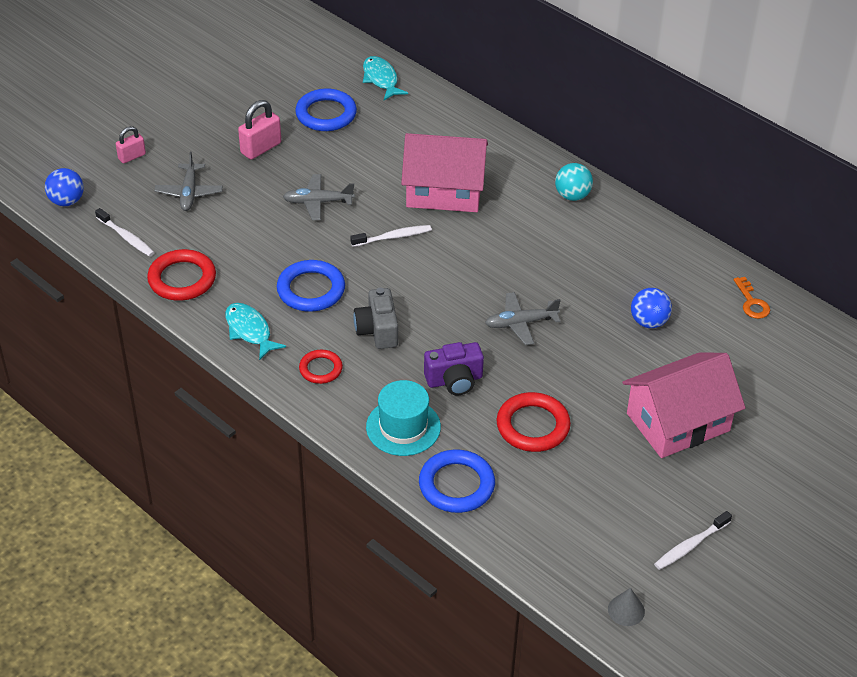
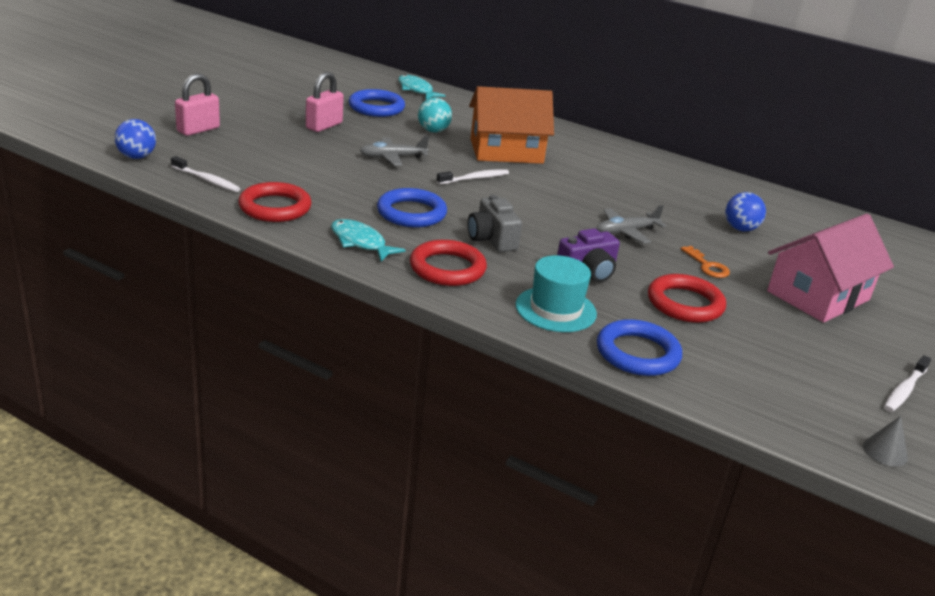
camera: 15 degrees left, 15 degrees down
pink padlock [116,126,146,164] -> pink padlock [175,73,220,136], size x1.56
grey plane [154,151,223,211] -> none
red ring [299,350,343,384] -> red ring [410,240,487,286], size x1.65
pink house [401,133,488,212] -> orange house [469,86,554,164]
turquoise ball [555,163,593,201] -> turquoise ball moved to [418,98,452,133]
orange key [733,277,770,319] -> orange key moved to [681,246,730,278]

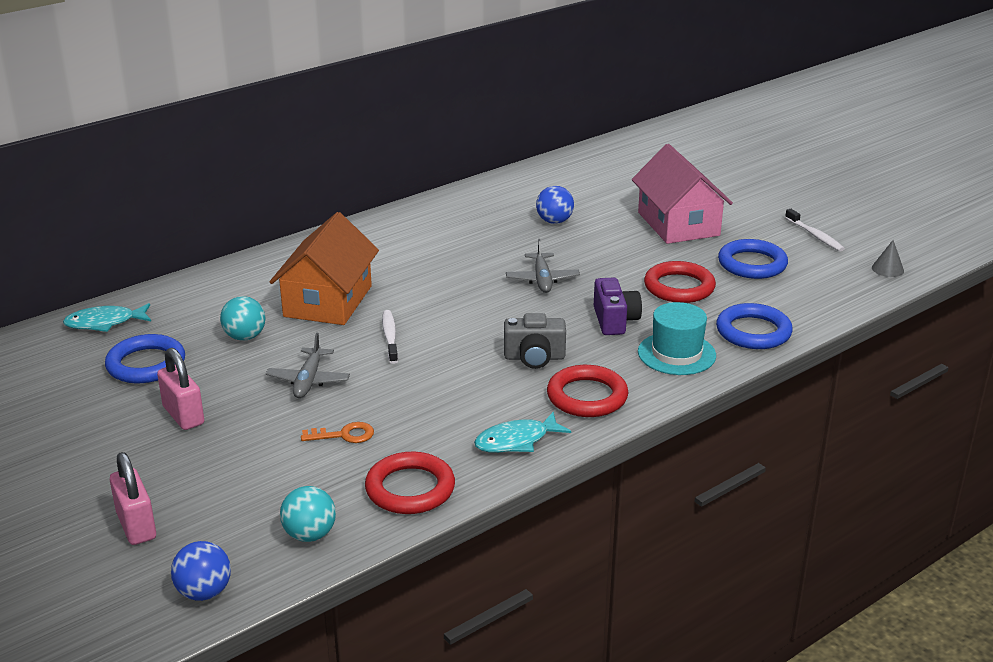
camera: 65 degrees left, 0 degrees up
white toothbrush [171,156,241,192] -> turquoise ball [280,486,336,542]
blue ring [377,188,447,227] -> blue ring moved to [718,239,788,279]
orange key [681,246,730,278] -> orange key moved to [301,422,374,443]

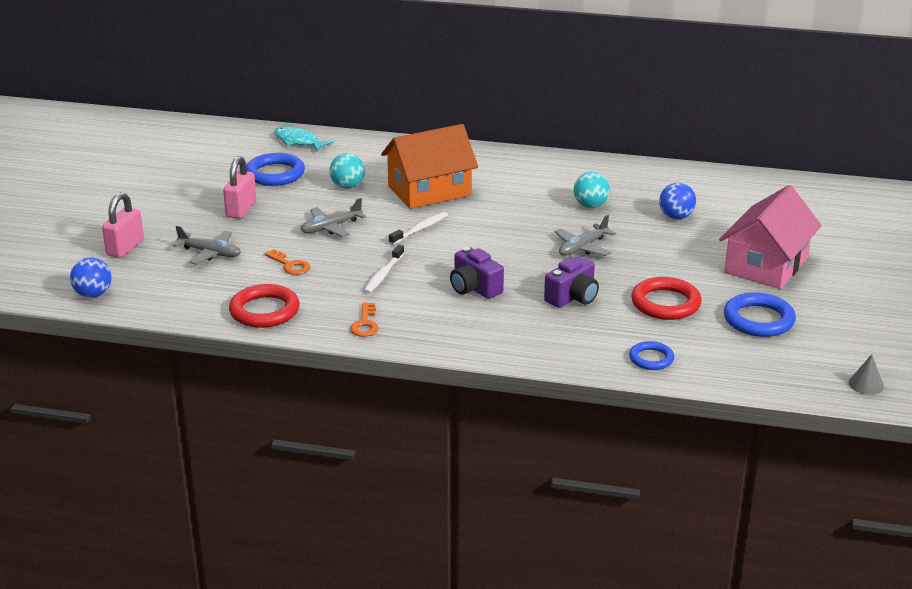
camera: 50 degrees right, 0 degrees up
turquoise ball [280,486,336,542] -> turquoise ball moved to [574,172,610,208]
turquoise fish [474,412,571,453] -> orange key [350,302,378,337]
grey camera [504,313,566,369] -> purple camera [450,247,504,299]
red ring [547,365,628,417] -> none
turquoise hat [638,302,716,375] -> none
blue ring [716,303,793,349] -> blue ring [629,341,674,370], size x0.61
white toothbrush [785,209,845,251] -> white toothbrush moved to [364,245,404,294]
none -> grey plane [173,226,241,265]

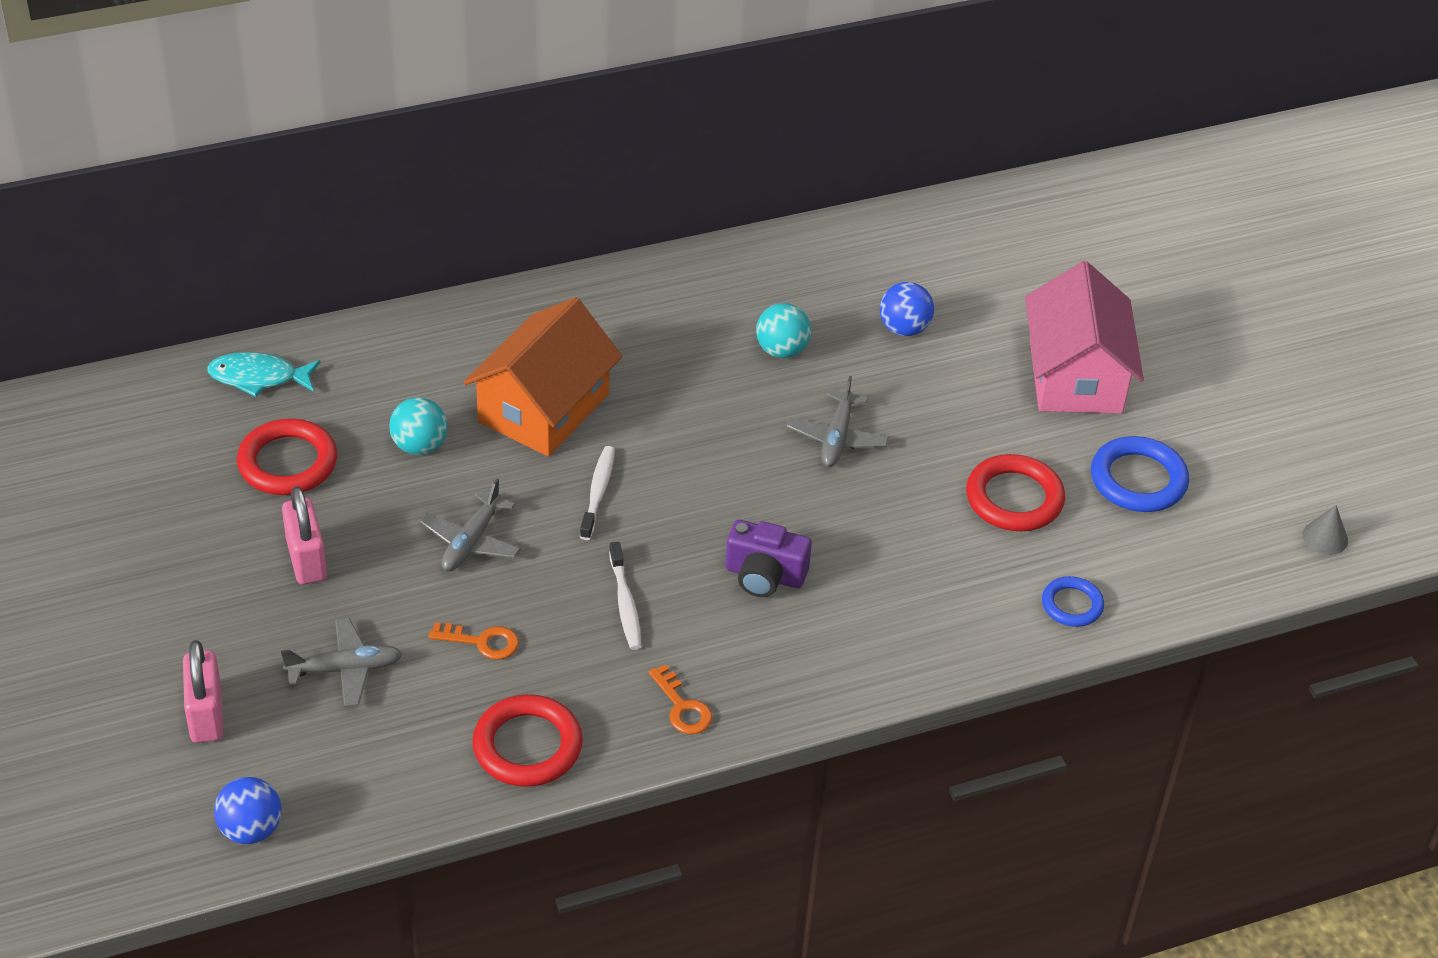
camera: 35 degrees left, 15 degrees up
blue ring [246,153,305,186] -> red ring [237,419,337,495]
purple camera [544,256,599,308] -> none

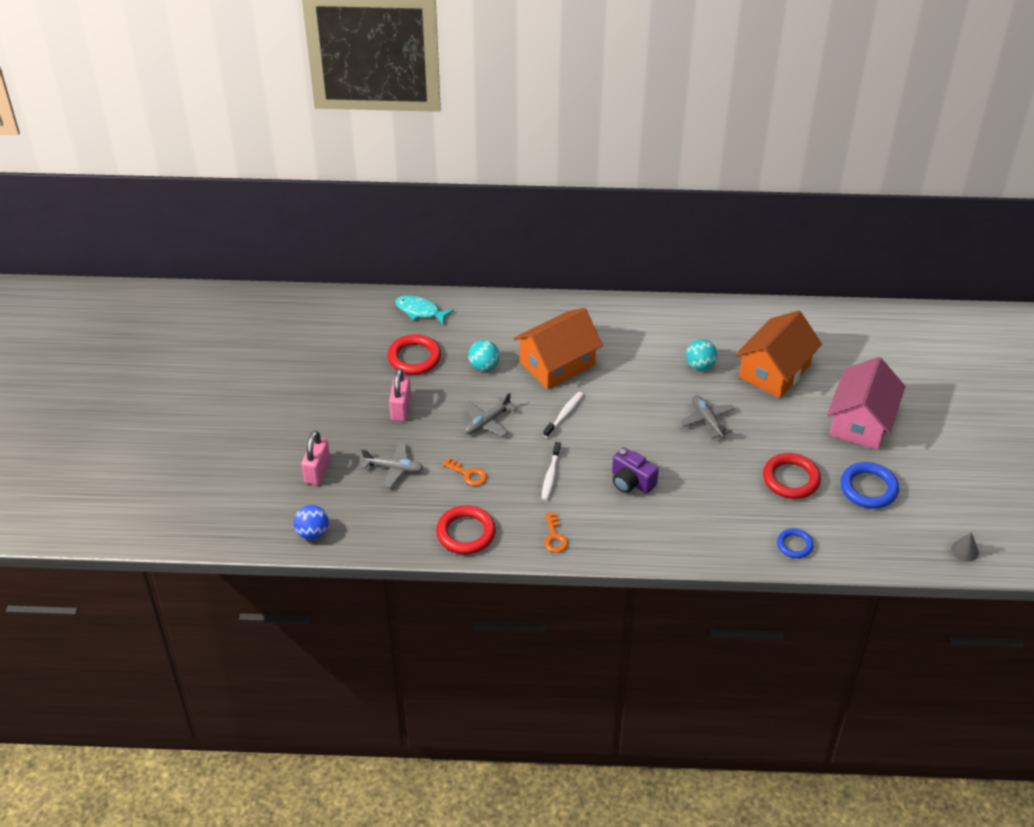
camera: 25 degrees right, 0 degrees up
grey plane [787,376,889,467] -> grey plane turned 120 degrees clockwise [680,395,735,439]
blue ball [880,282,934,336] -> orange house [735,310,822,398]

